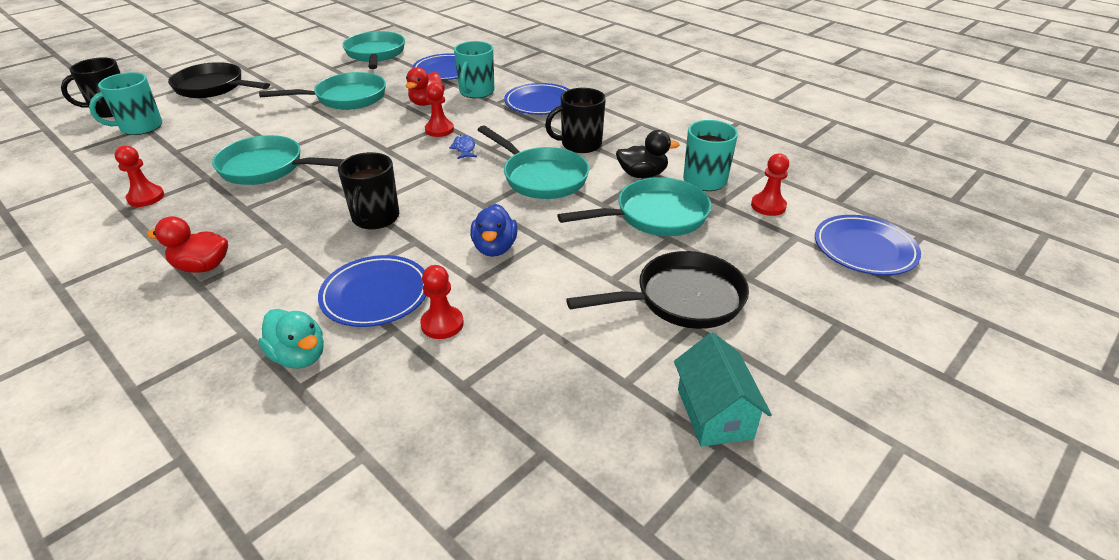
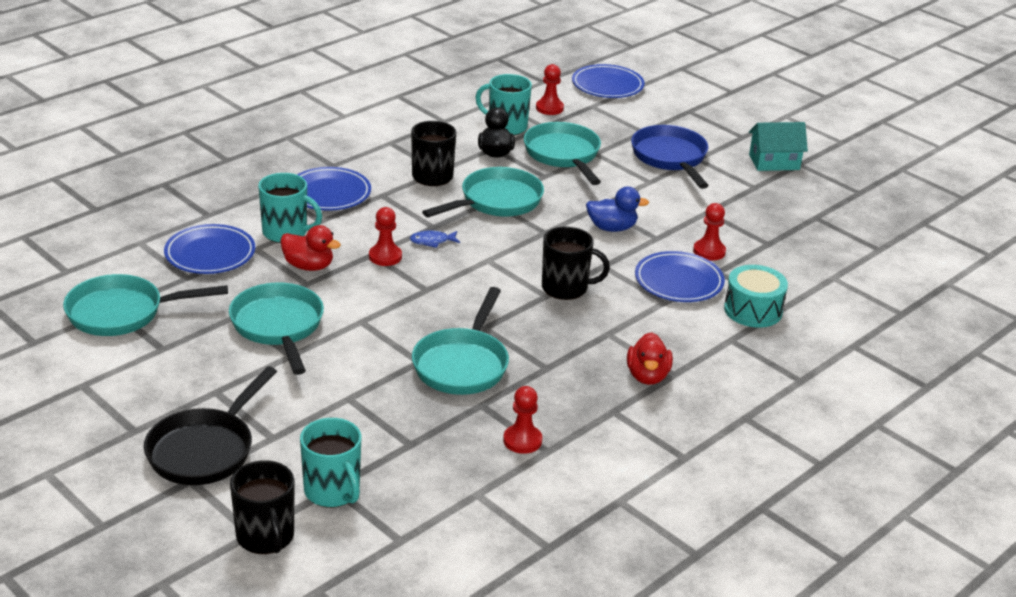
camera: 90 degrees left, 5 degrees down
turquoise duck [258,309,324,369] -> turquoise drum [724,265,788,328]
black pan [566,251,749,329] -> blue pan [631,125,709,189]

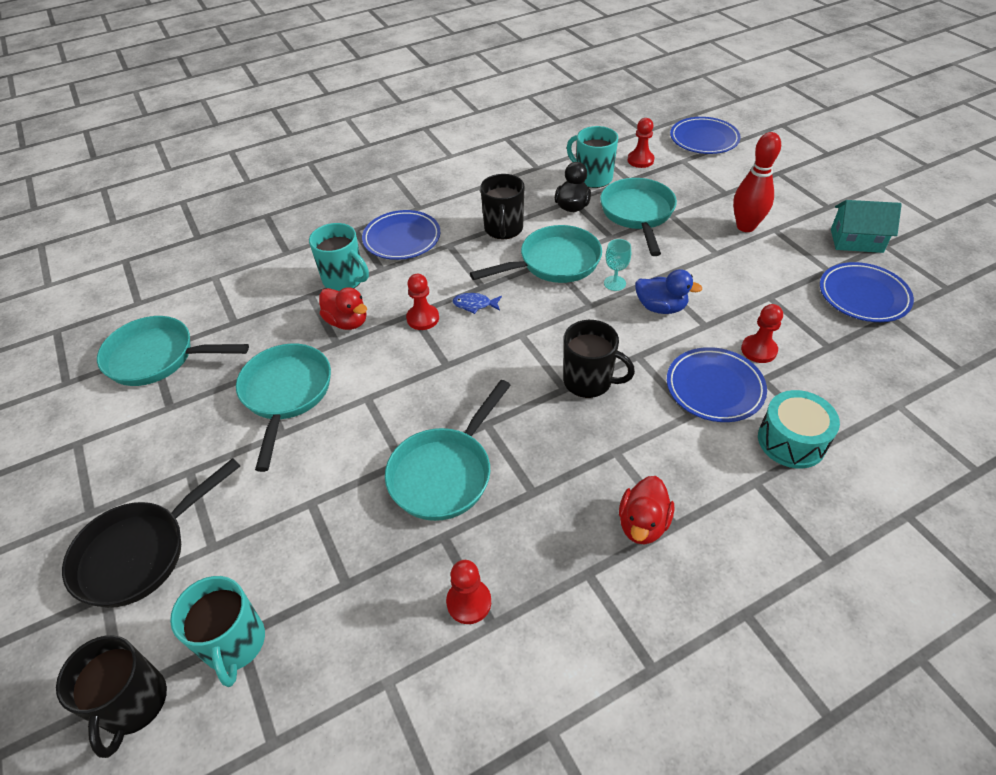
camera: 20 degrees right, 15 degrees up
blue plate [164,224,255,274] -> blue plate moved to [820,262,914,322]
blue pan [631,125,709,189] -> red bowling pin [733,132,781,232]
none -> turquoise goblet [604,239,631,291]

